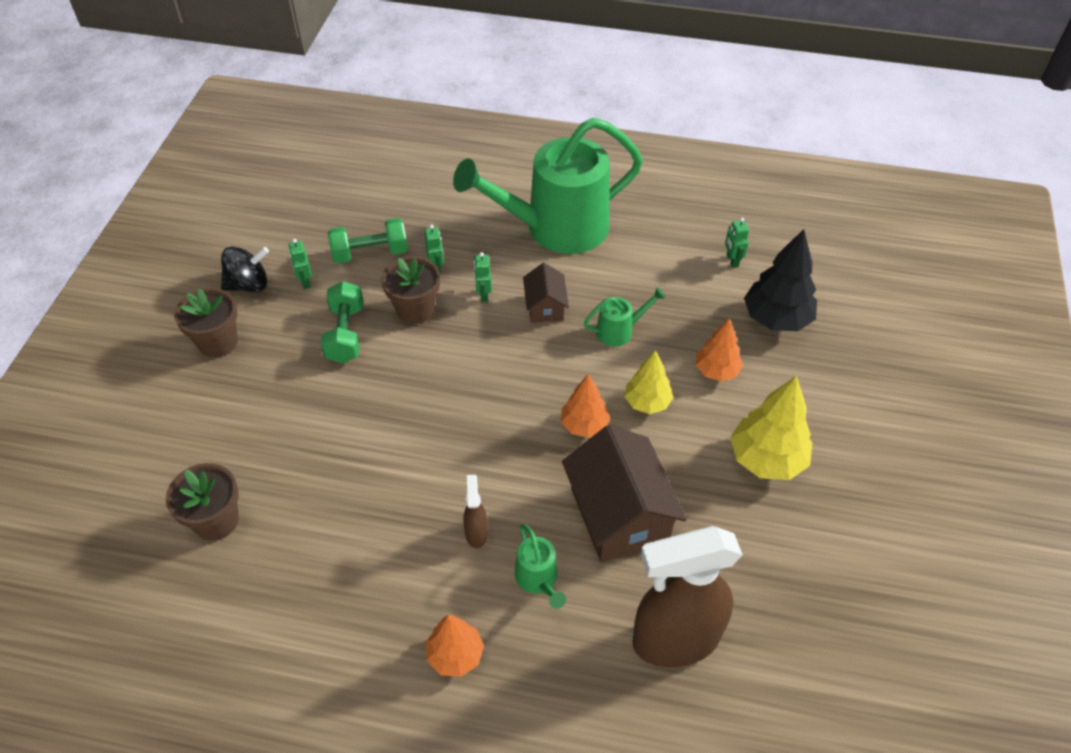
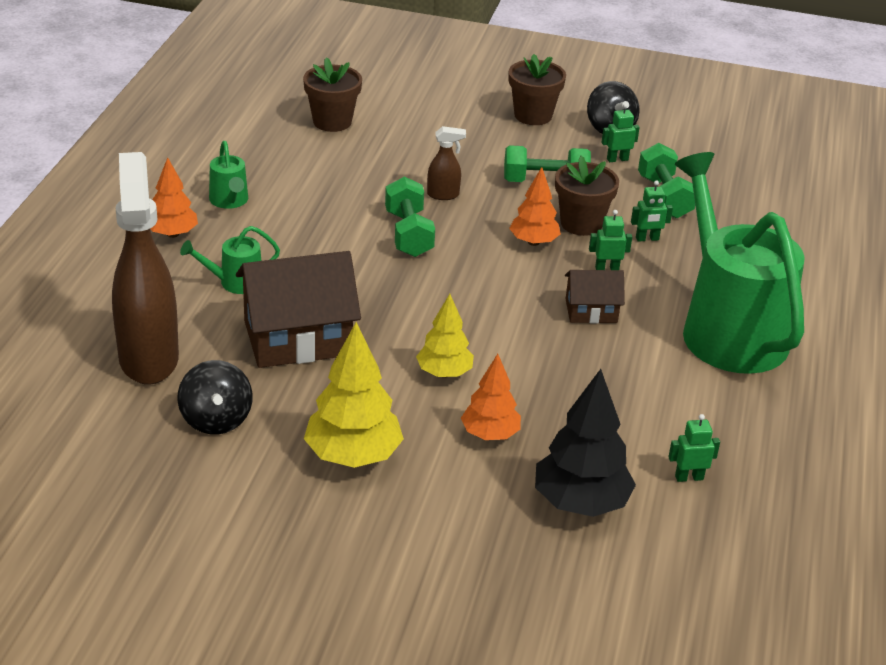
camera: 90 degrees right, 15 degrees down
brown spray bottle [463,475,488,548] -> brown spray bottle moved to [427,126,466,200]
orange tree [561,374,610,438] -> orange tree moved to [509,167,561,246]
green watering can [584,287,666,347] -> green watering can moved to [209,141,248,209]
none -> black spinning top [178,360,253,434]
none -> green dumbbell [385,176,435,257]

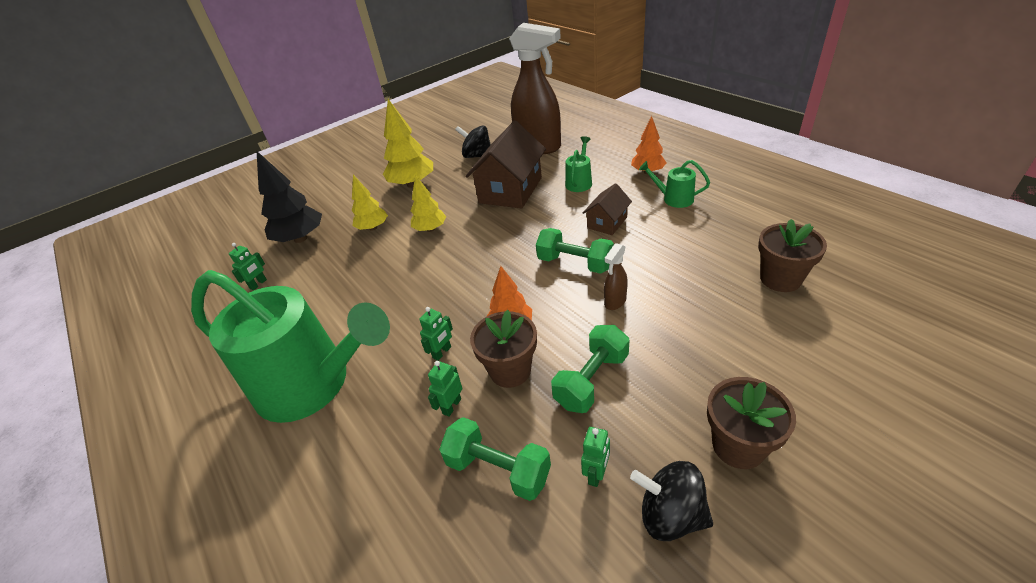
camera: 135 degrees right, 5 degrees up
orange tree [461,354,521,440] -> yellow tree [352,175,388,231]
brown house [565,270,625,324] -> brown house moved to [583,183,632,235]

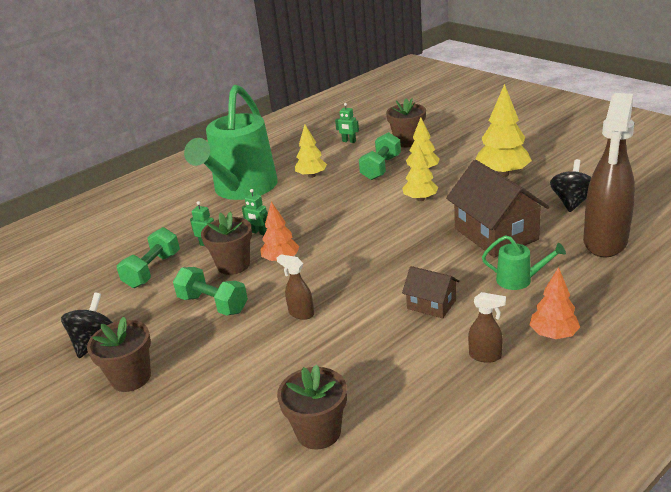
camera: 85 degrees right, 10 degrees down
black tree [256,150,322,243] -> brown flower pot [386,98,426,148]
brown house [466,121,546,208] -> brown house turned 45 degrees clockwise [446,160,549,258]
green dumbbell [536,228,614,274] -> green dumbbell moved to [359,132,401,180]
green robot [581,427,610,487] -> none
green watering can [639,160,710,208] -> brown spray bottle [468,292,506,363]
none -> yellow tree [295,124,327,178]

